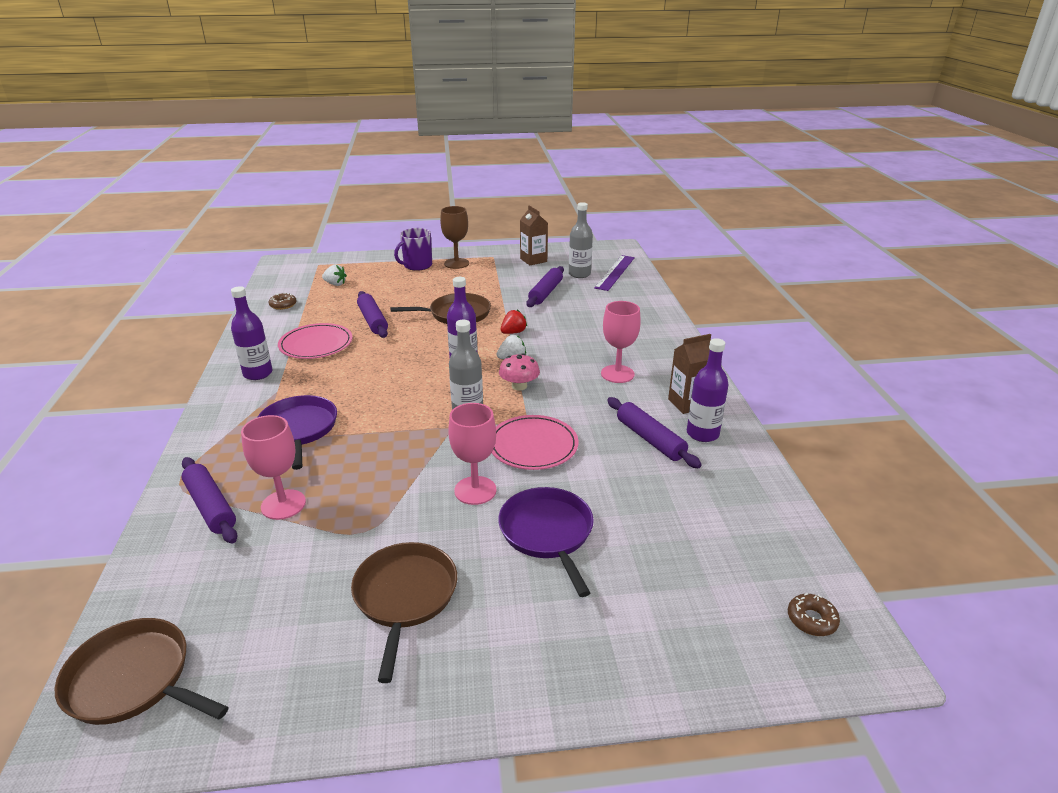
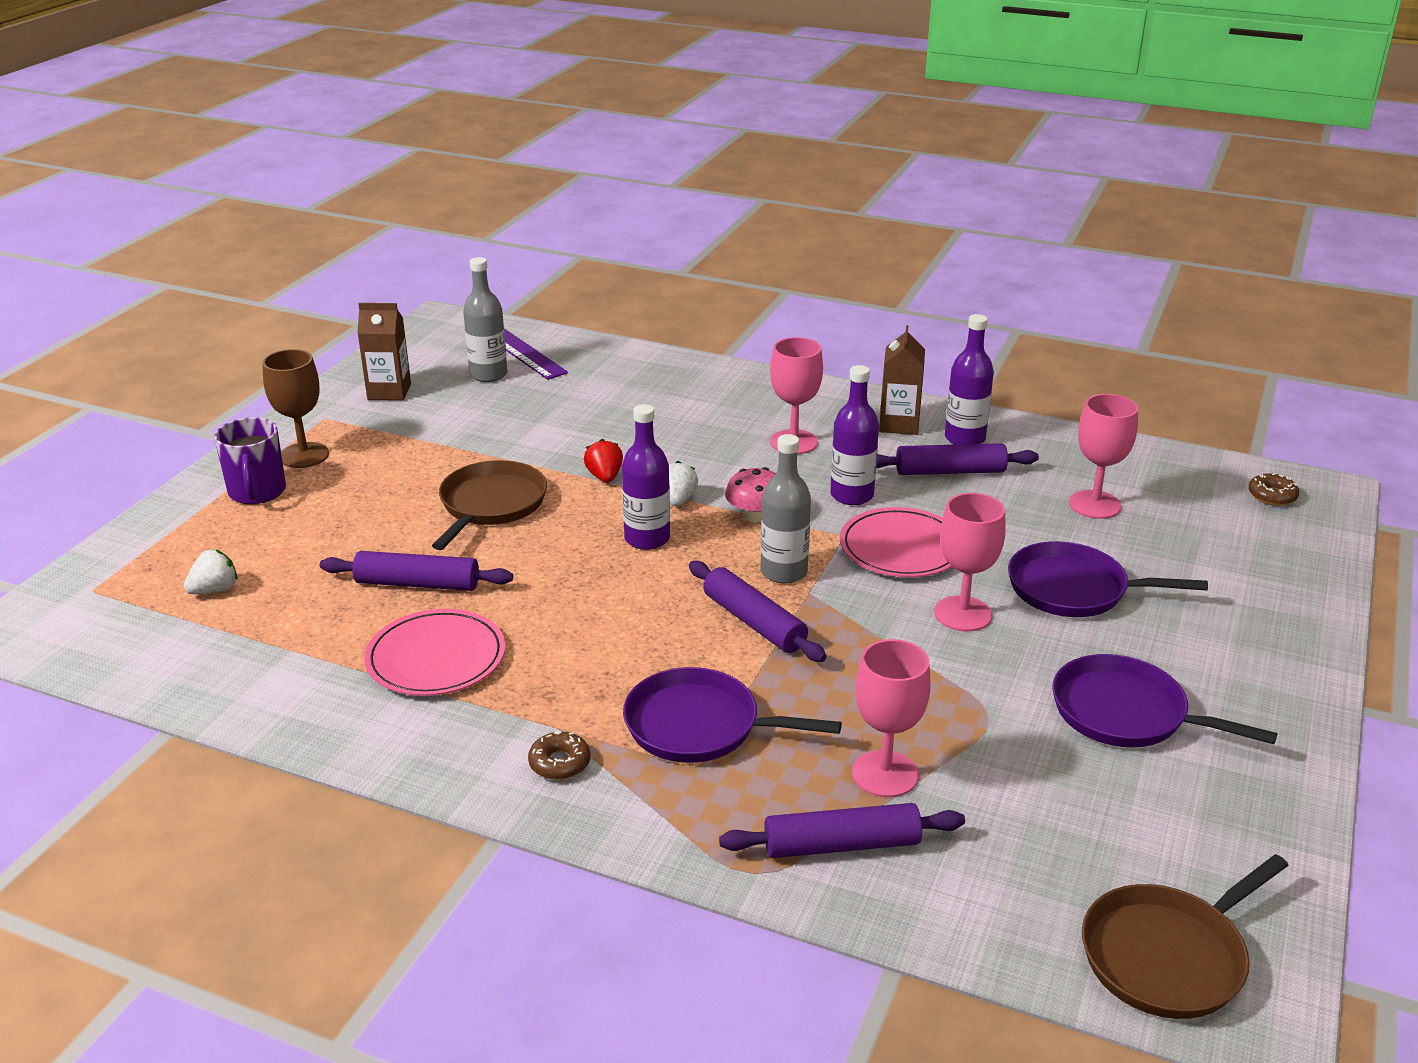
camera: 60 degrees left, 0 degrees up
purple bottle [231,286,273,380] -> purple bottle moved to [830,365,879,505]
brown donut [269,293,296,310] -> brown donut moved to [528,730,591,780]
brown pan [351,542,457,683] -> purple pan [1052,654,1277,747]
purple rolling pin [526,266,564,307] -> purple rolling pin moved to [689,561,826,662]
none -> pink goblet [1069,394,1138,519]

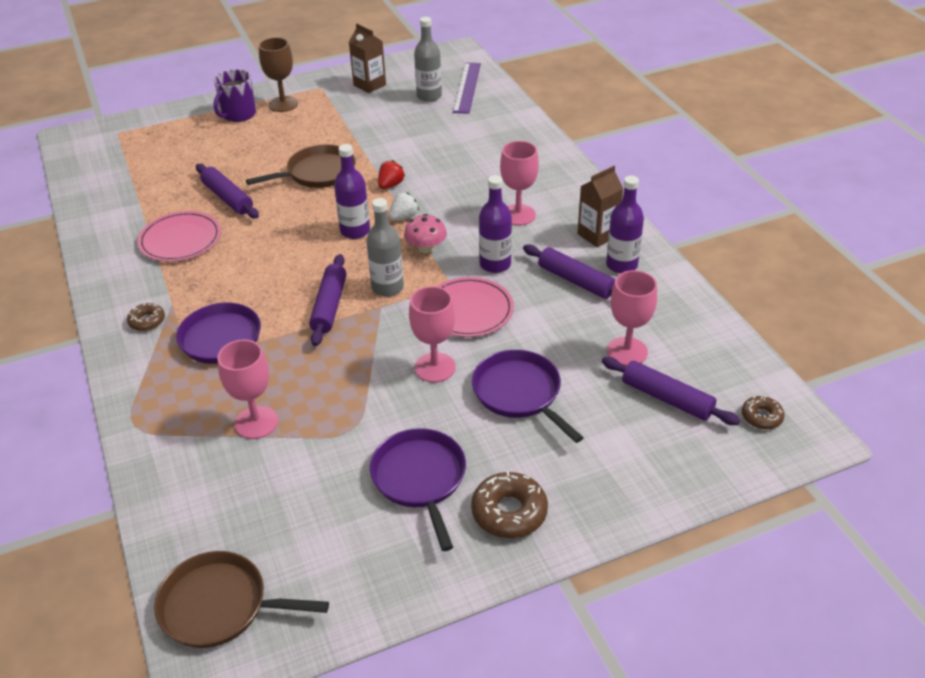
camera: 45 degrees right, 10 degrees up
white strawberry [184,549,237,594] -> none
purple rolling pin [719,803,965,858] -> purple rolling pin moved to [602,357,740,425]
none -> brown donut [471,471,548,538]

